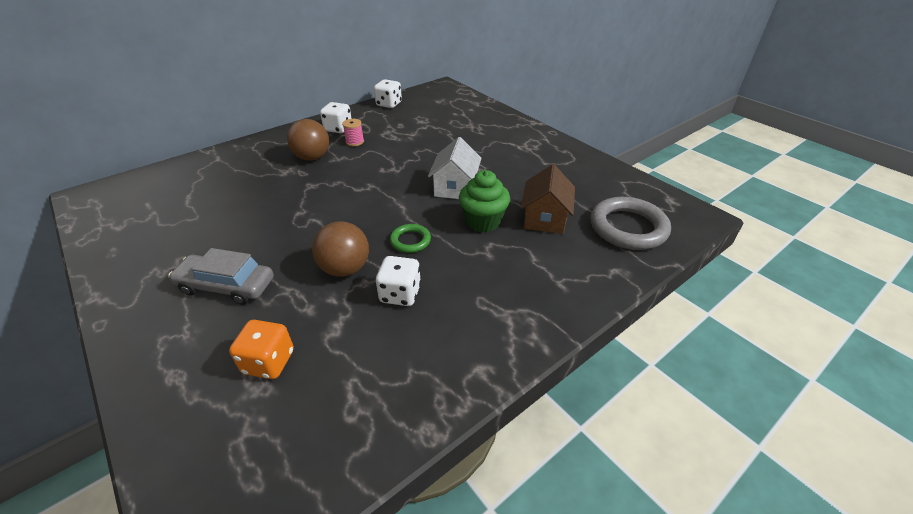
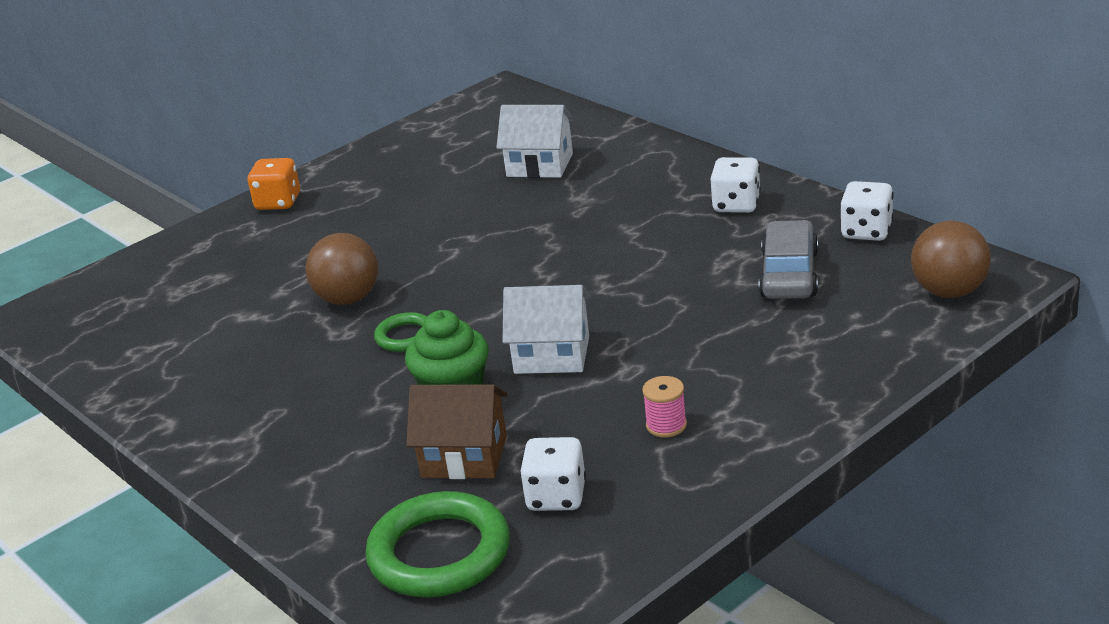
camera: 90 degrees right, 10 degrees down
grey car [168,248,274,305] -> grey car moved to [759,220,818,299]
orange dice [229,320,294,379] -> orange dice moved to [247,158,300,210]
brown ball [287,119,329,161] -> brown ball moved to [911,221,991,298]
pink spool [342,119,364,146] -> pink spool moved to [642,376,687,437]
white dice [375,256,421,306] -> white dice moved to [520,437,586,511]
grey ring [591,197,671,250] -> green ring [365,491,510,597]
none -> white house [496,105,575,178]

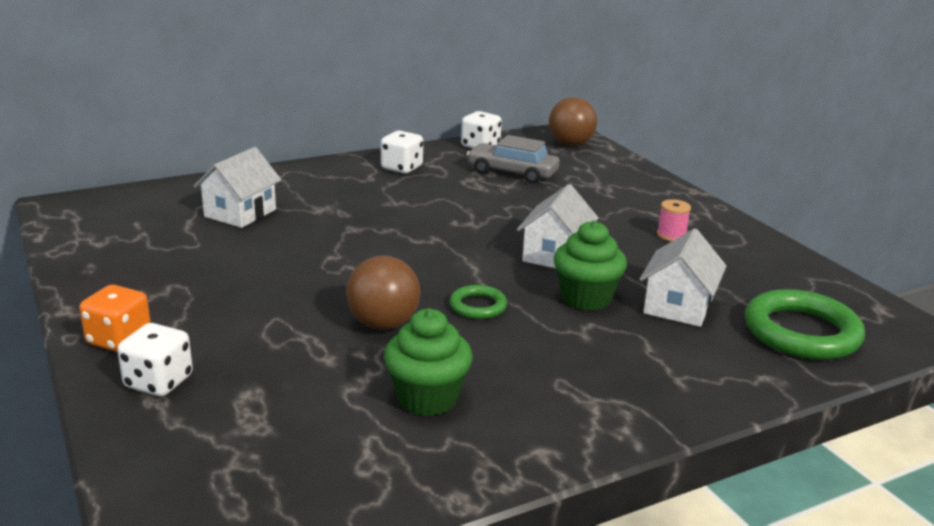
camera: 80 degrees left, 5 degrees down
brown house [406,384,507,479] -> white house [640,228,727,327]
white dice [520,437,586,511] -> white dice moved to [117,323,193,396]
none -> green cupcake [384,309,473,416]

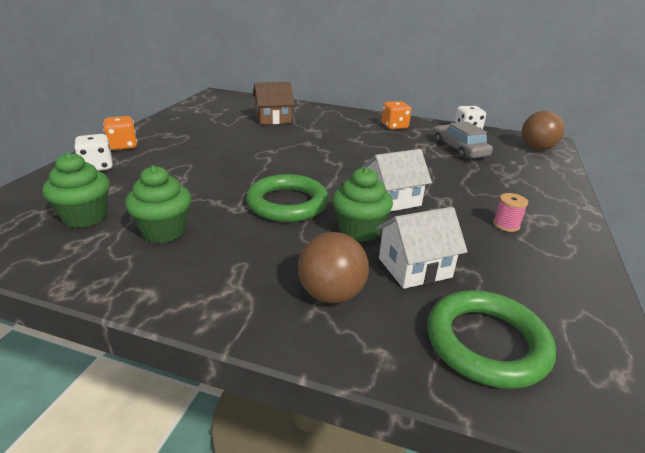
camera: 45 degrees right, 5 degrees up
white house [194,147,281,228] -> brown house [252,82,295,125]
brown ball [346,256,421,330] -> brown ball moved to [298,232,369,303]
white dice [381,131,423,174] -> orange dice [382,101,411,129]
green ring [450,285,507,319] -> green ring [246,174,329,222], size x1.94
none -> green cupcake [42,152,110,228]

